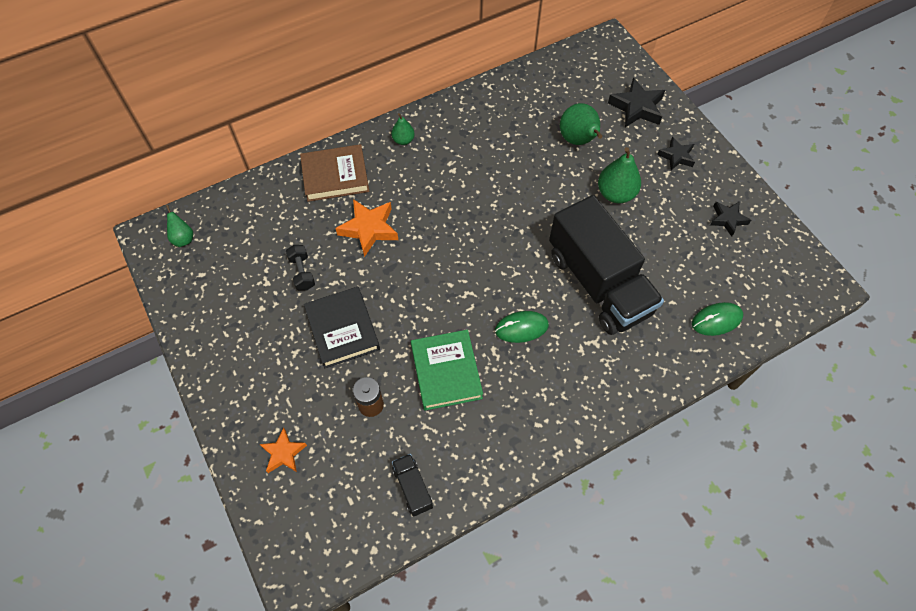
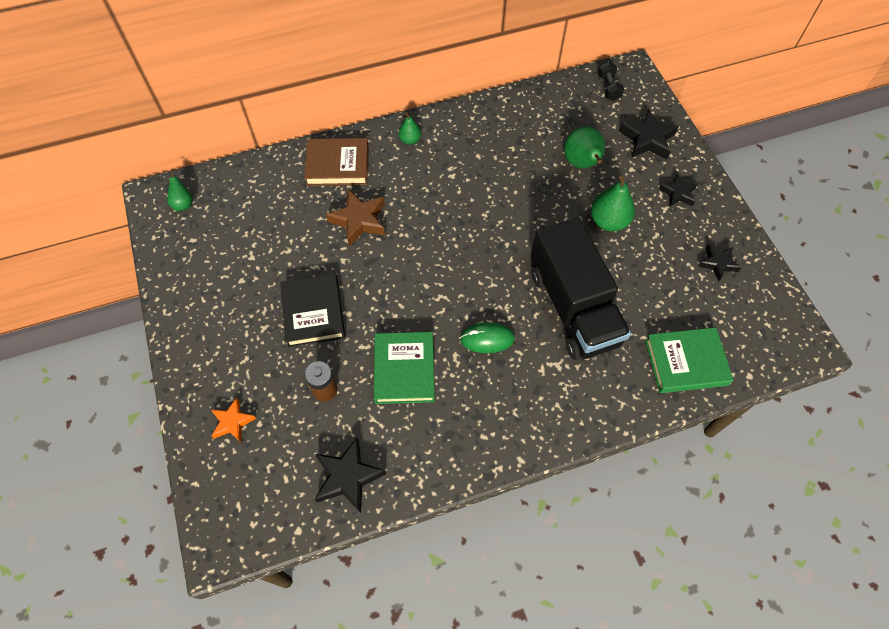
camera: 10 degrees right, 0 degrees up
black dumbbell [286,245,315,290] -> black dumbbell moved to [598,62,624,101]
orange star [336,199,398,257] -> brown star [326,189,385,246]
black truck [392,454,433,517] -> black star [315,438,386,513]
green mouse [692,302,743,336] -> green book [645,327,733,393]

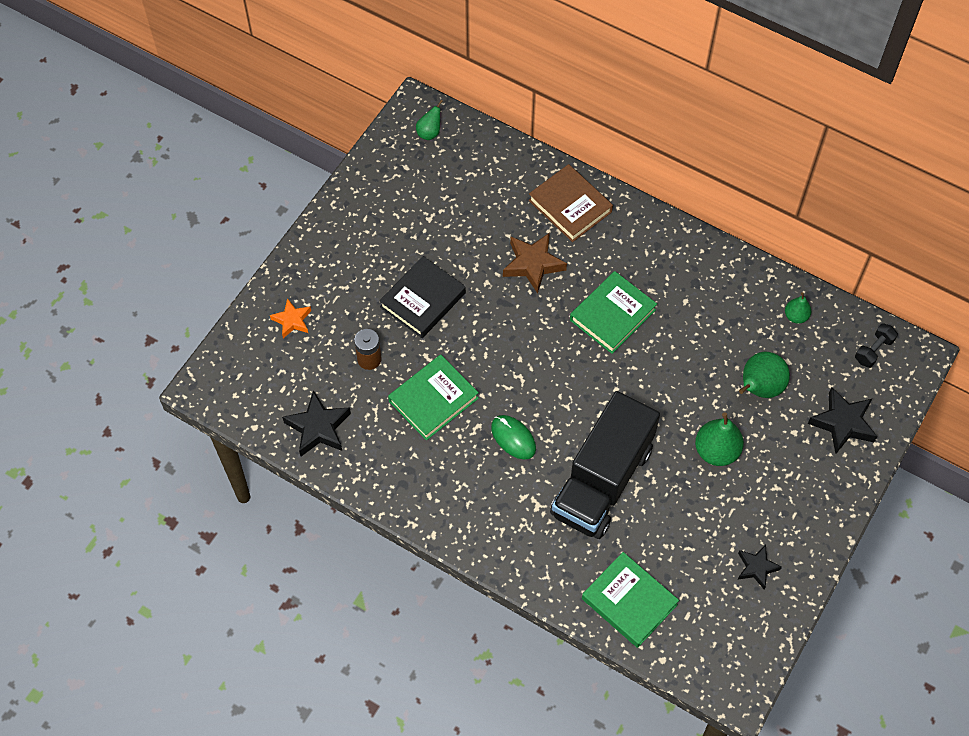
camera: 50 degrees right, 0 degrees up
green pear [398,112,421,145] -> green pear moved to [785,292,811,324]
black star [659,173,698,207] -> none
none -> green book [570,271,657,354]

